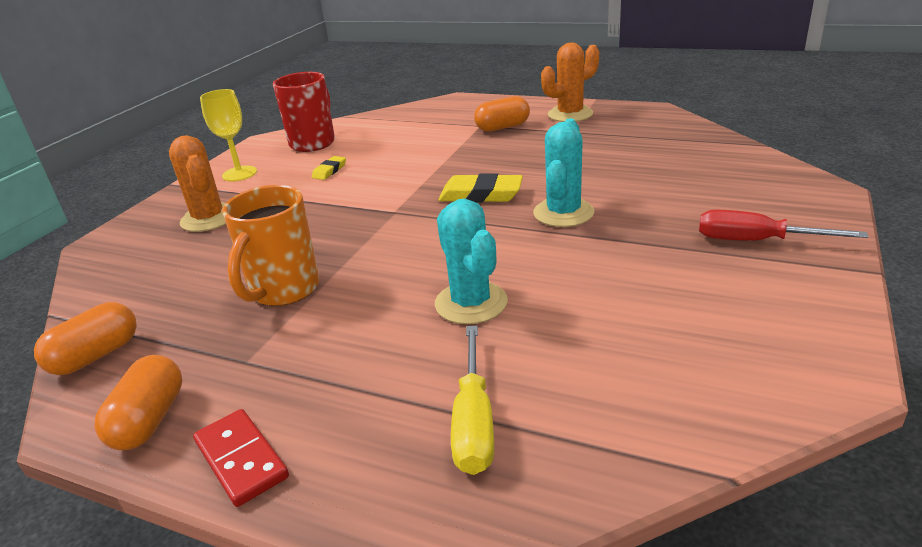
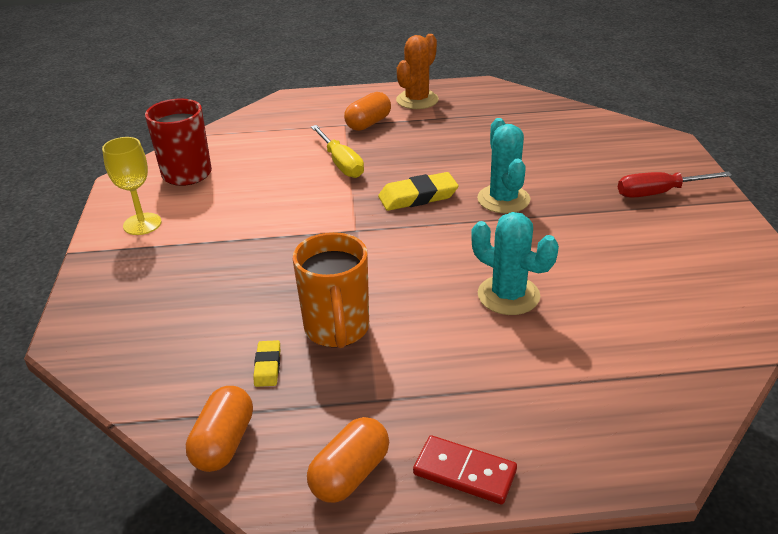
camera: 30 degrees left, 5 degrees up
orange capsule [95,355,182,450] -> orange capsule turned 60 degrees clockwise [307,417,389,503]
orange cactus [169,135,226,232] -> none
yellow eraser [312,156,346,180] -> yellow eraser moved to [253,340,280,387]
yellow screwdriver [451,326,494,475] -> yellow screwdriver moved to [311,125,364,178]

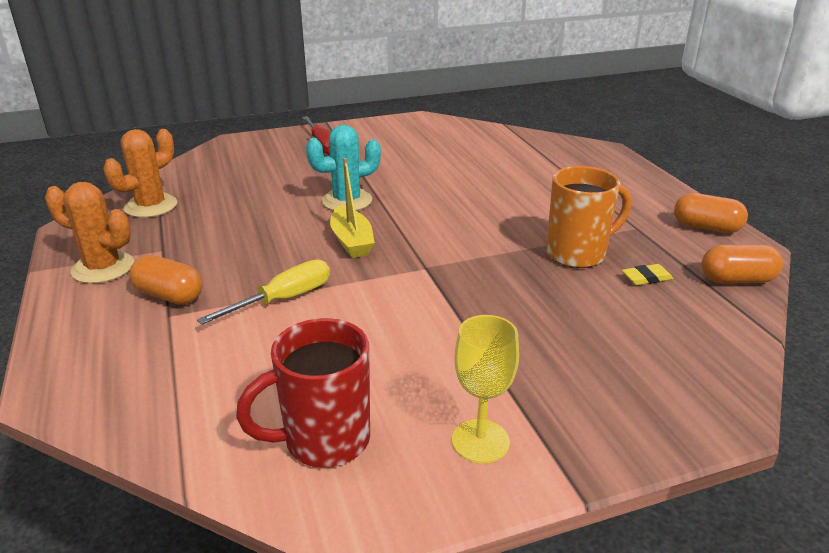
camera: 105 degrees left, 5 degrees down
yellow eraser [378,172,458,211] -> yellow boat [330,158,375,258]
red domino [413,435,517,504] -> none
turquoise cactus [471,212,559,315] -> none
none -> orange cactus [103,129,177,218]

